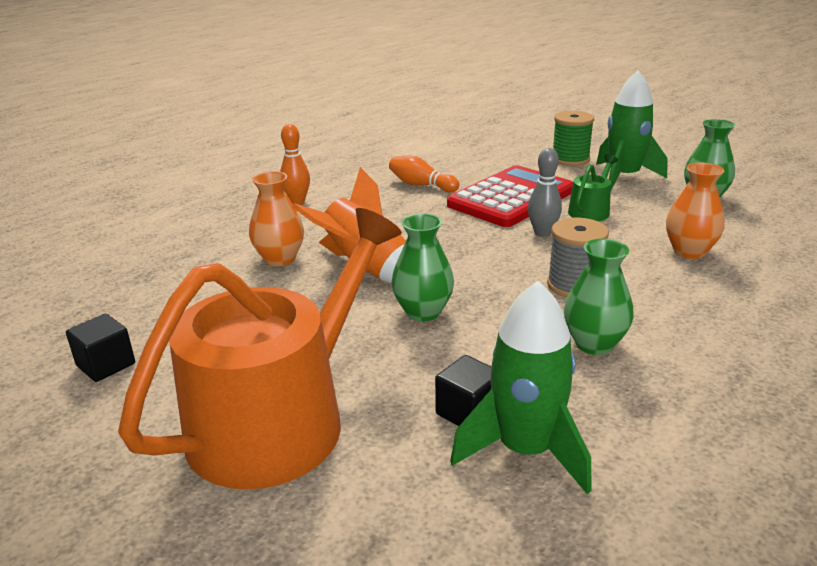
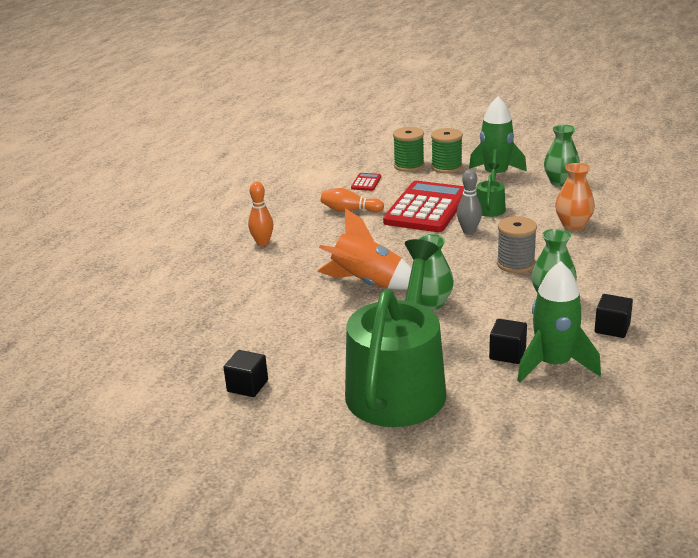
camera: 20 degrees left, 0 degrees up
orange watering can [118,208,402,490] -> green watering can [345,239,446,427]
orange vase [249,171,304,266] -> none
none -> red calculator [351,173,381,191]
none -> green spool [393,127,425,172]
none -> black cube [595,294,633,338]

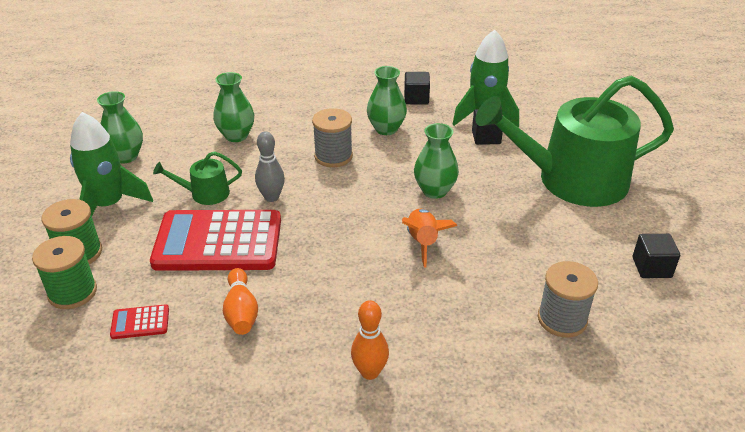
camera: 115 degrees left, 10 degrees up
orange rocket [317,208,412,290] -> orange rocket [402,209,457,267], size x0.65
orange vase [555,163,595,230] -> green vase [213,72,254,142]
none -> grey spool [538,261,598,337]

